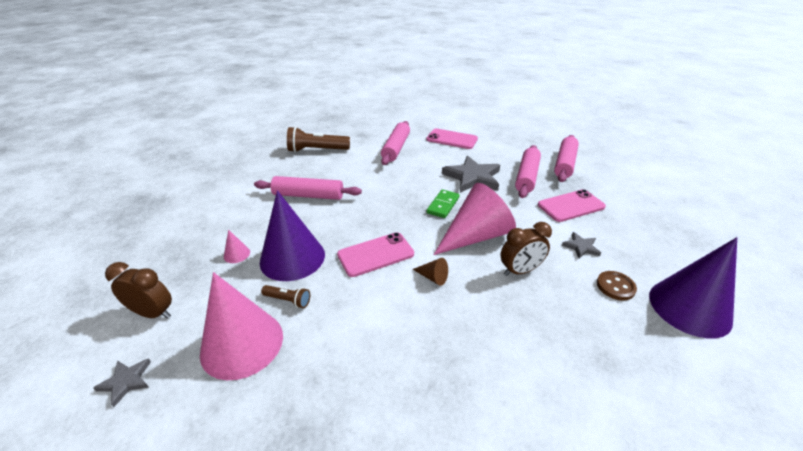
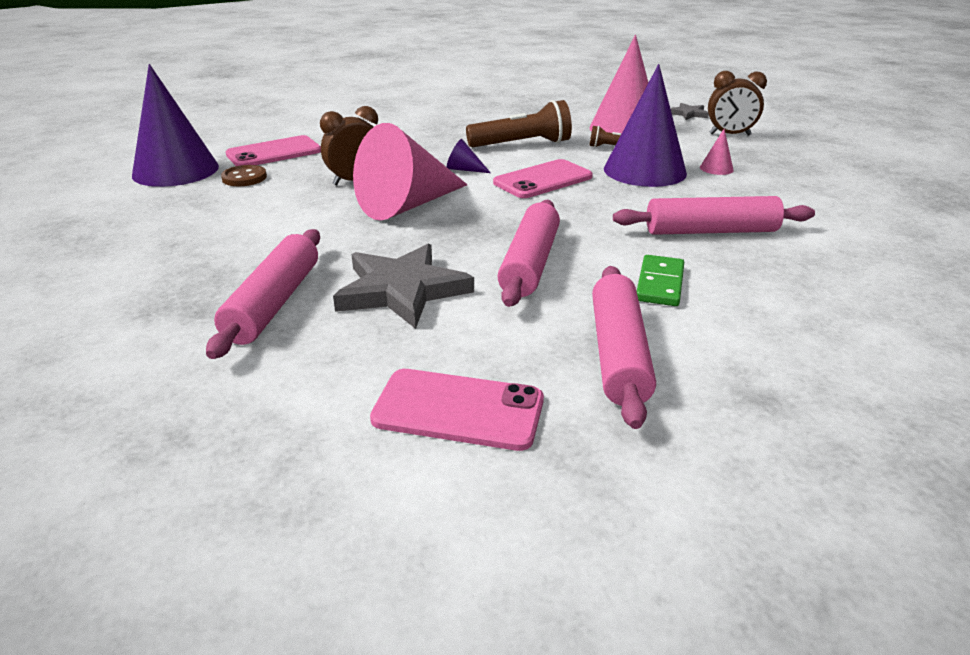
camera: 170 degrees right, 5 degrees down
brown flashlight [287,127,350,152] -> brown flashlight moved to [466,100,572,147]
brown cone [412,258,448,286] -> purple cone [447,139,491,173]
green domino [427,189,459,218] -> green domino moved to [637,255,684,306]
pink phone [538,189,606,222] -> pink phone moved to [225,135,321,166]
pink rolling pin [554,135,579,182] -> pink rolling pin moved to [497,200,560,307]
grey star [562,232,601,258] -> none

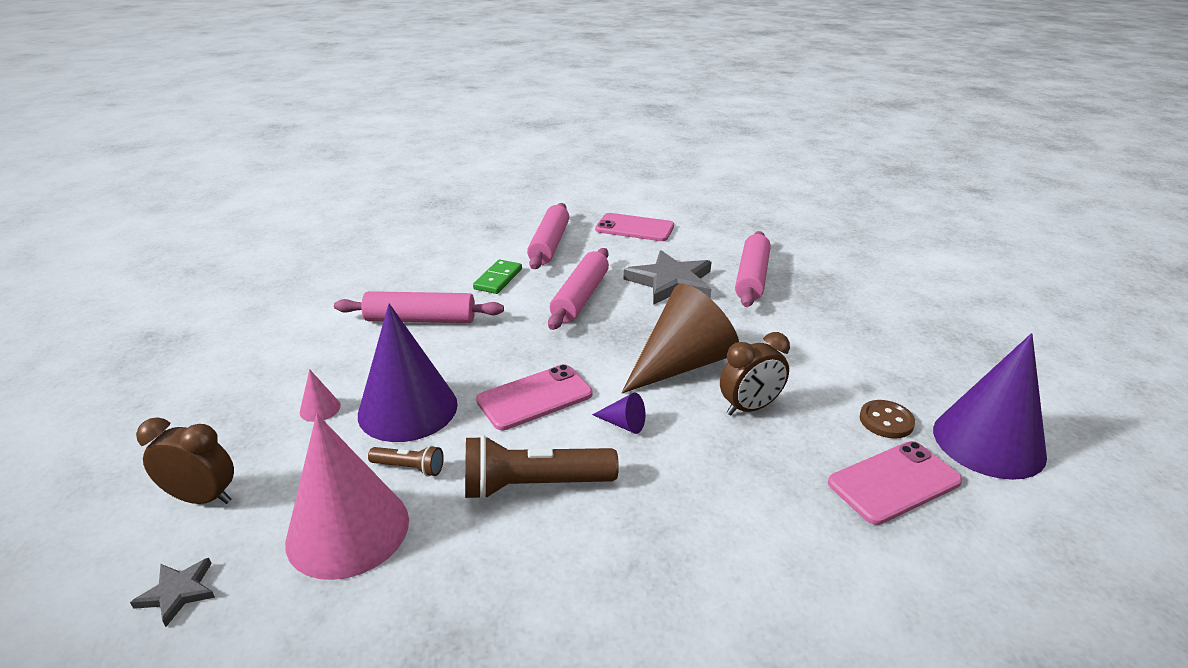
camera: 175 degrees left, 0 degrees up
pink cone [353,123,468,221] -> brown cone [622,284,739,393]

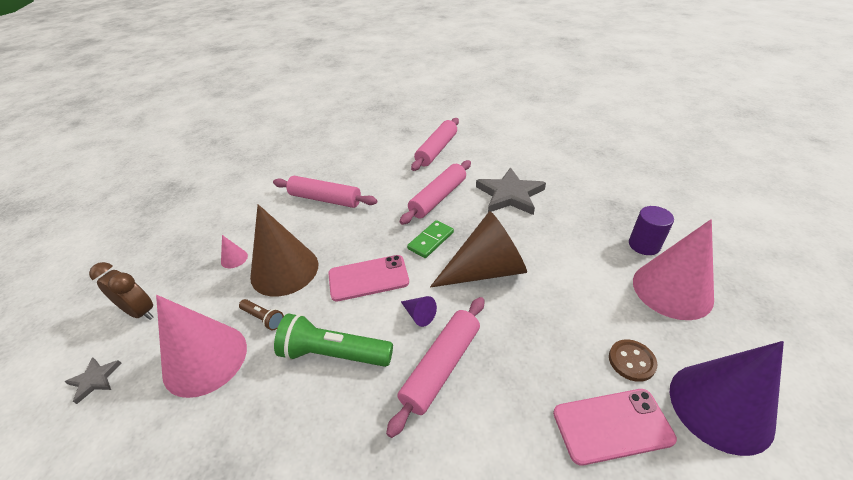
camera: 20 degrees right, 10 degrees up
purple cone [358,304,458,442] -> brown cone [250,204,318,297]
brown flashlight [465,435,619,500] -> green flashlight [274,313,393,367]
green domino [473,260,522,294] -> green domino moved to [407,220,454,258]
pink phone [595,213,674,241] -> none
brown clock [720,332,790,416] -> none
pink rolling pin [735,231,771,307] -> pink rolling pin moved to [386,297,484,438]
none -> purple cylinder [629,206,674,255]
none -> pink cone [633,219,714,320]

